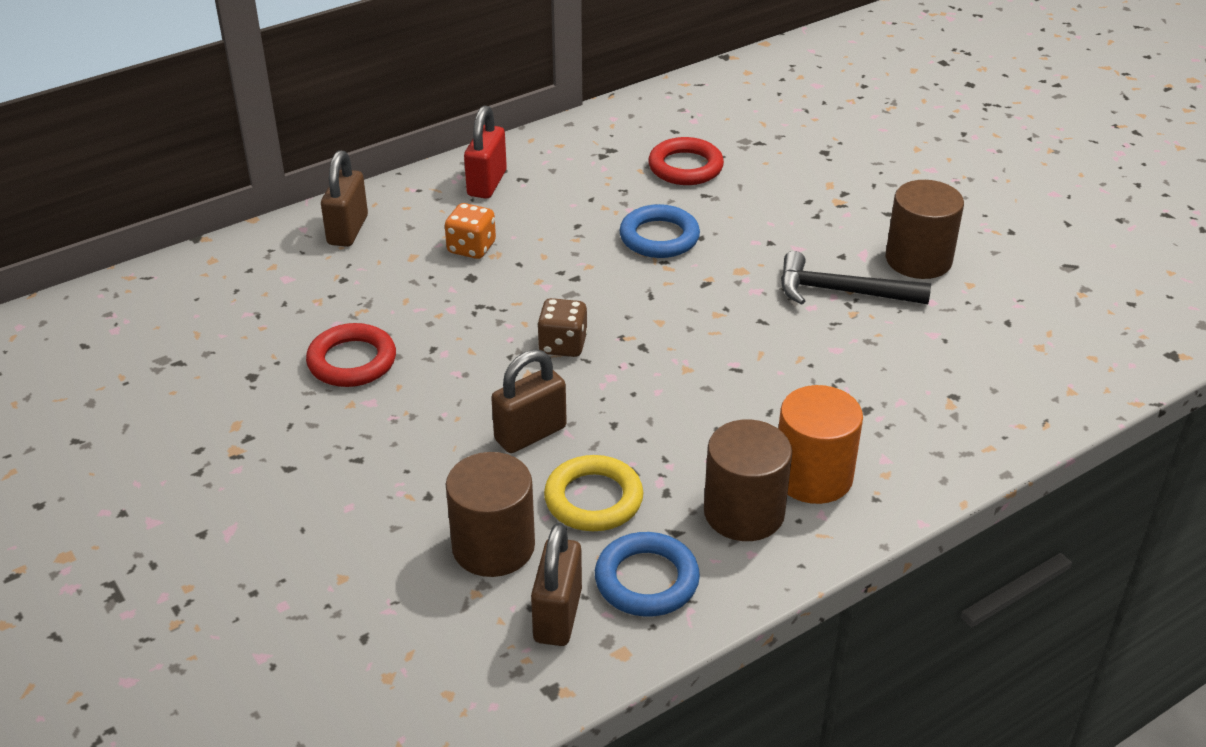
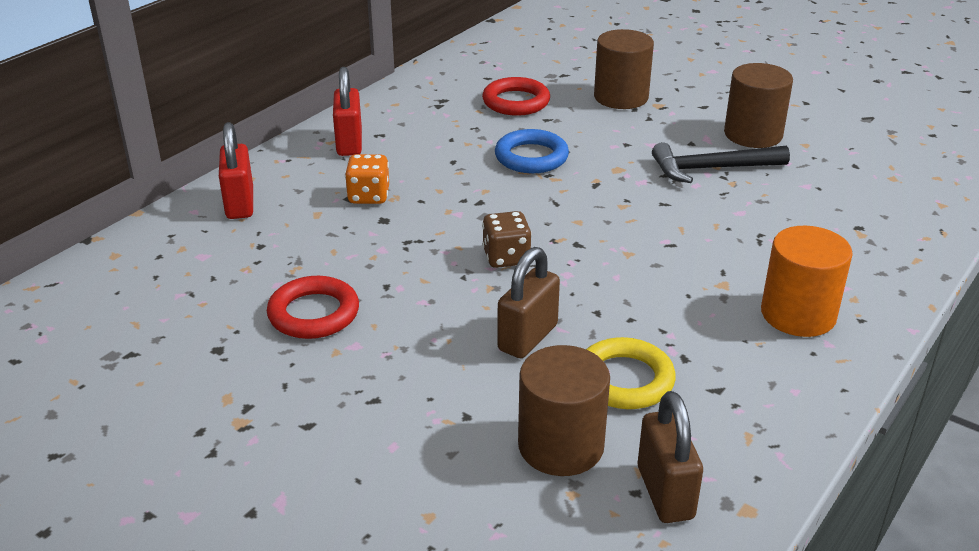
camera: 20 degrees left, 5 degrees down
brown padlock [321,150,368,247] -> red padlock [219,122,253,219]
blue ring [595,532,700,617] -> none
brown cylinder [704,420,792,541] -> brown cylinder moved to [594,29,654,109]

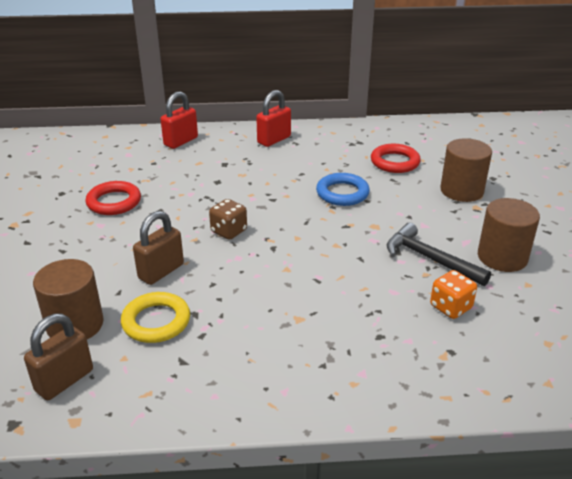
camera: 50 degrees right, 0 degrees up
orange dice [345,154,389,204] -> orange dice moved to [430,270,477,319]
brown padlock [497,247,560,358] -> brown padlock turned 45 degrees counterclockwise [133,211,184,285]
orange cylinder [761,226,853,337] -> none

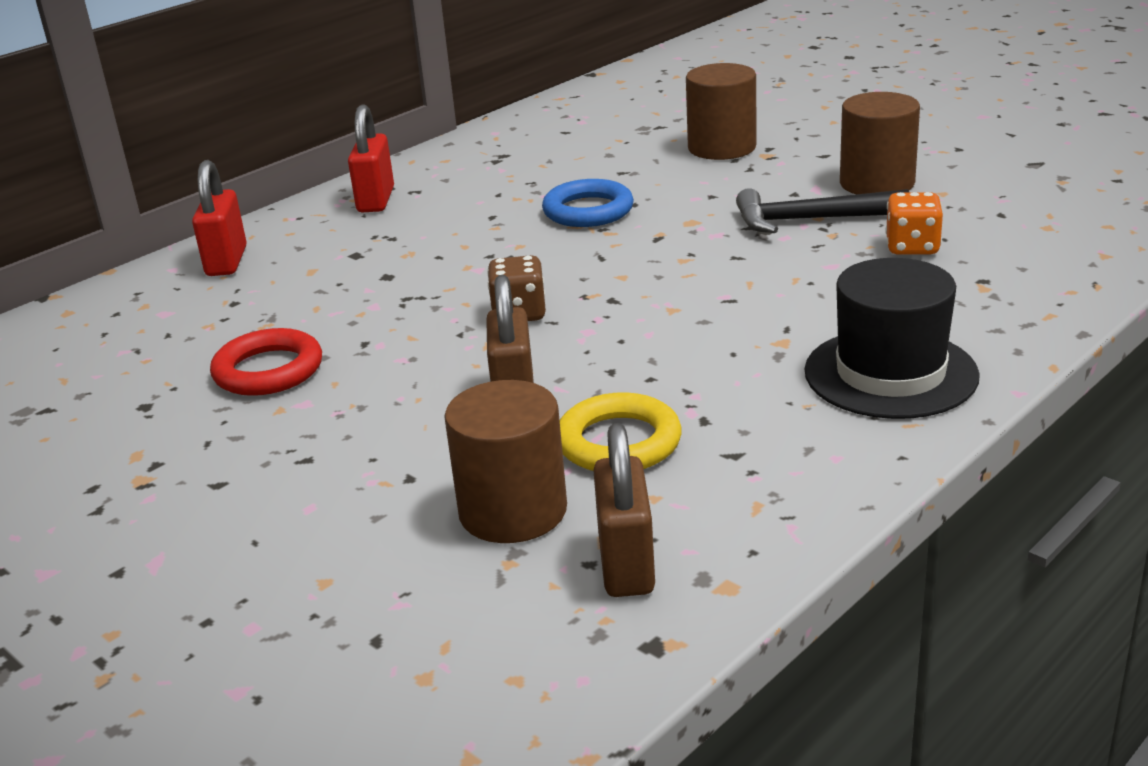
camera: 40 degrees left, 5 degrees down
red ring [371,144,421,173] -> none
none -> black hat [805,258,980,419]

